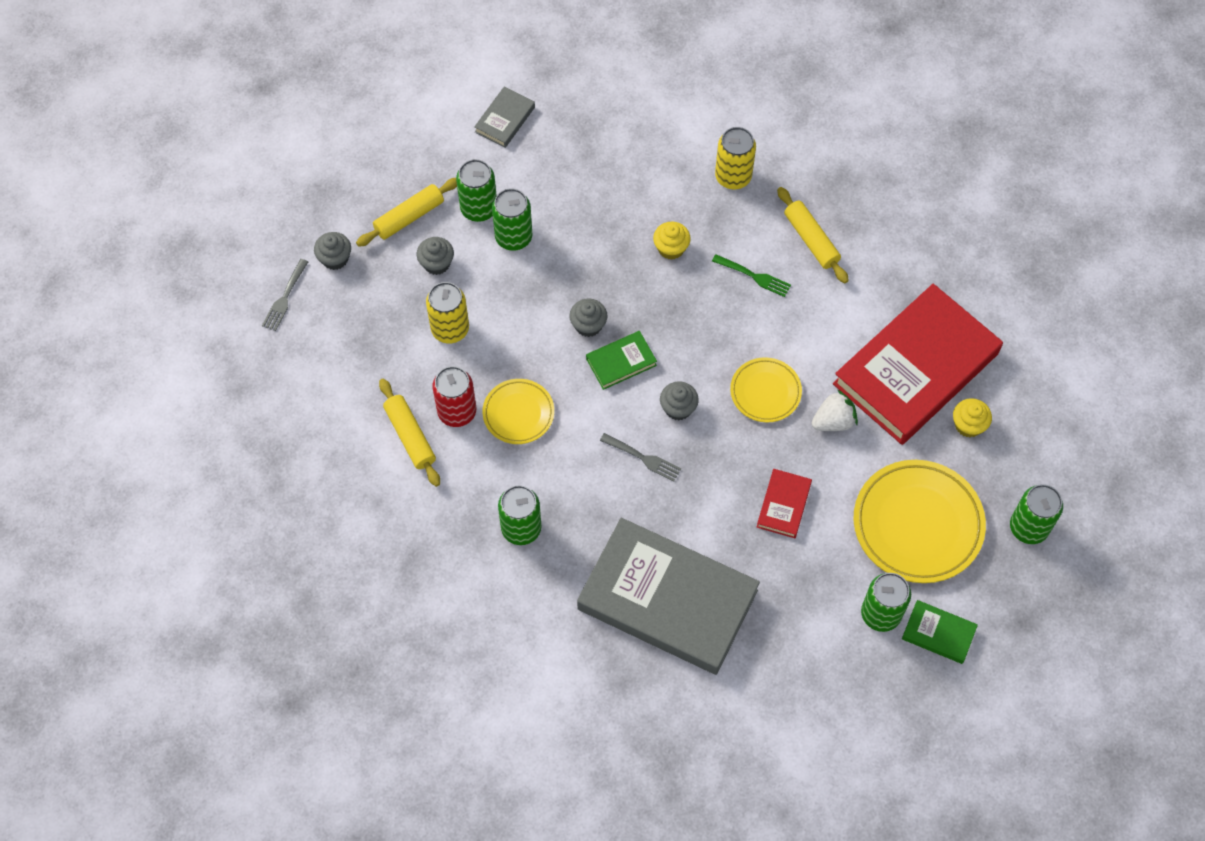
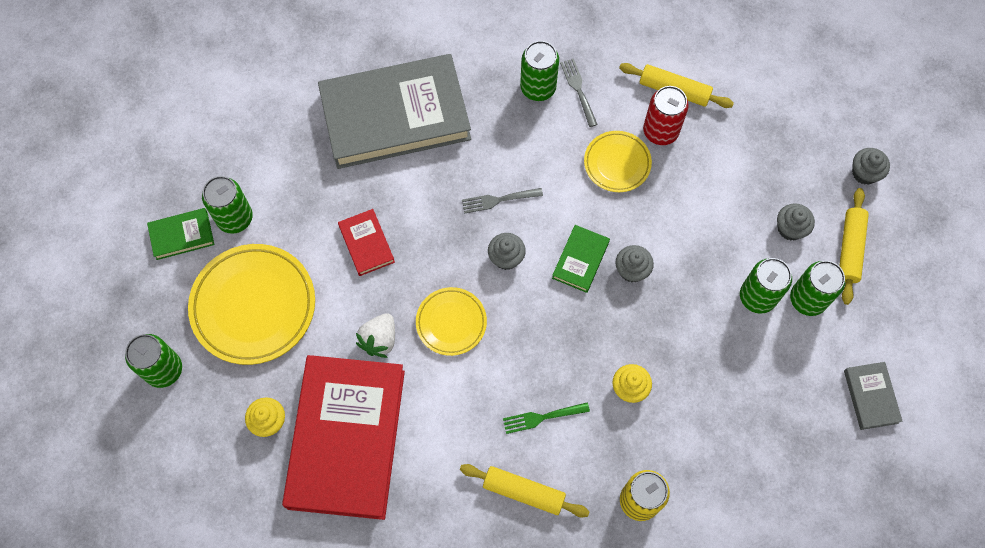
camera: 140 degrees right, 5 degrees up
grey fork [262,259,308,331] -> grey fork moved to [560,59,598,127]
yellow can [426,282,469,343] -> none

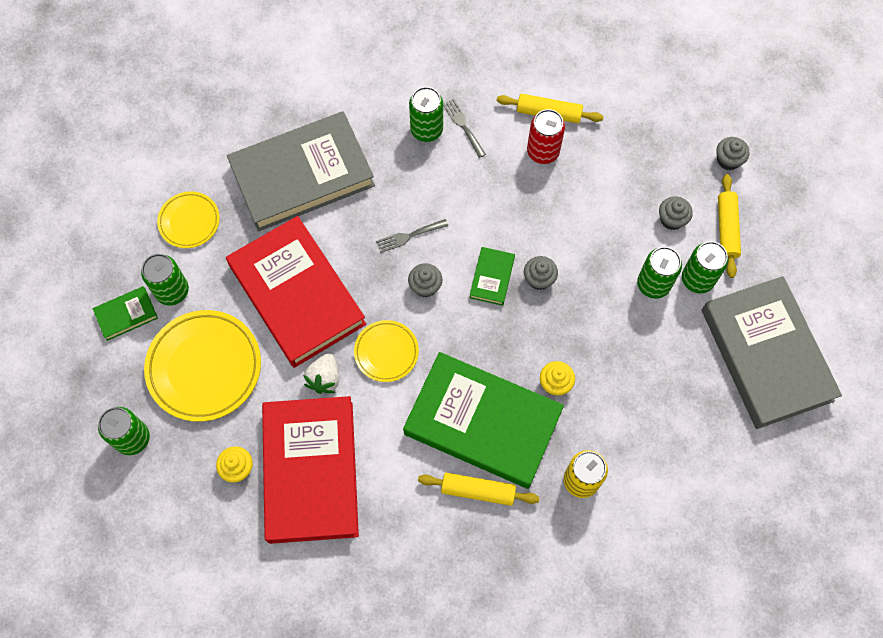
camera: 10 degrees left, 0 degrees up
red book [338,209,395,276] -> red book [226,216,366,368], size x2.41
green fork [503,402,590,434] -> green book [403,352,564,489]
yellow plate [584,131,652,192] -> yellow plate moved to [157,191,220,248]
grey book [844,362,903,430] -> grey book [702,276,842,429], size x2.41

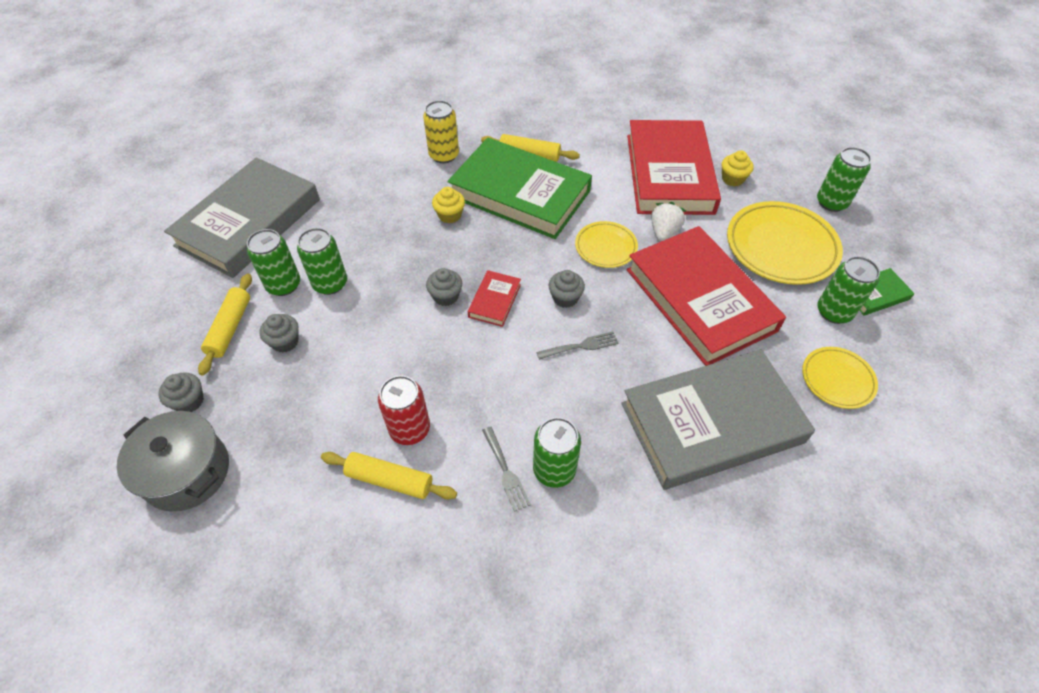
camera: 175 degrees left, 15 degrees down
green book [470,247,515,306] -> red book [468,270,521,327]
grey book [702,276,842,429] -> grey book turned 45 degrees clockwise [164,158,320,278]
none -> grey pot [117,411,229,512]

